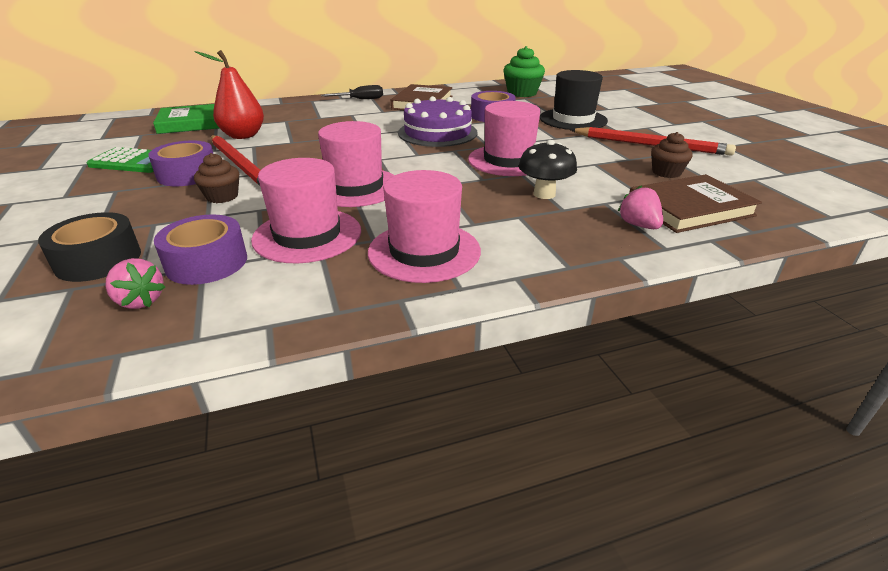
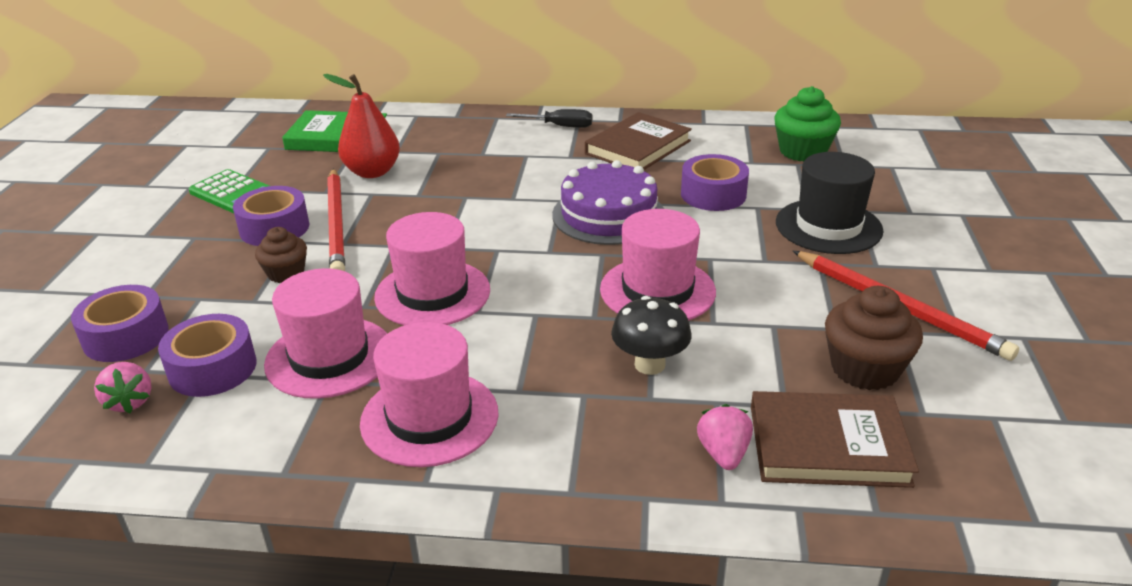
camera: 25 degrees right, 0 degrees up
black tape [38,212,141,282] -> purple tape [71,285,169,362]
brown cupcake [651,132,693,178] -> brown cupcake [825,286,923,390], size x1.57

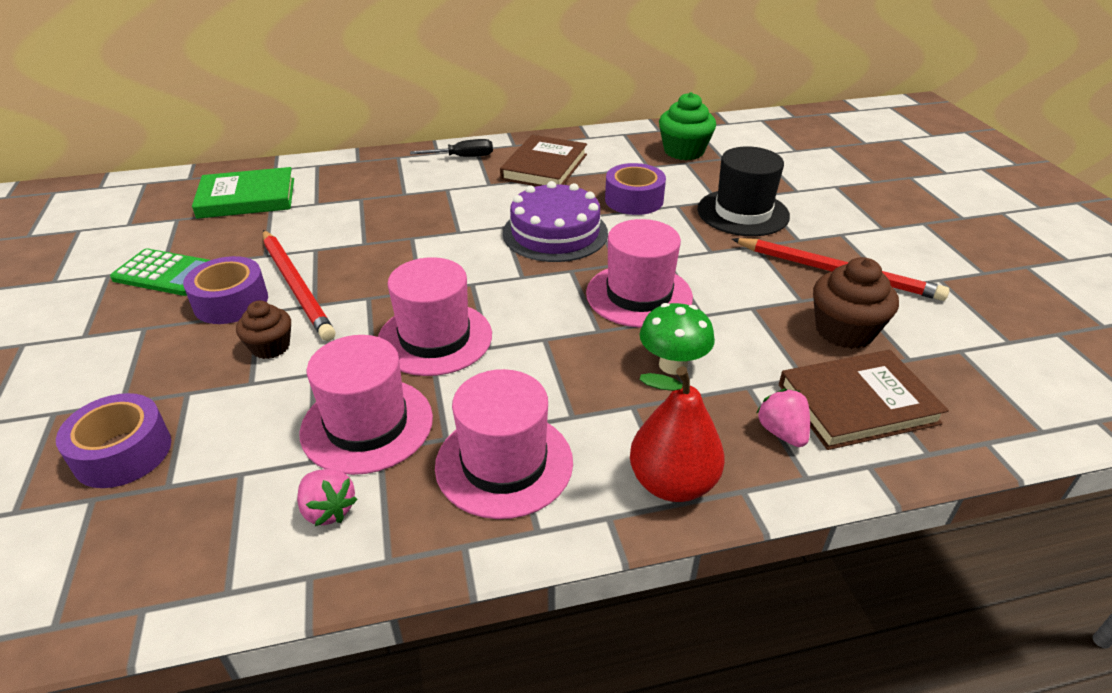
camera: 20 degrees left, 5 degrees up
pink strawberry [94,362,151,413] -> pink strawberry moved to [297,469,358,526]
purple tape [158,314,256,397] -> none
red pear [323,74,400,178] -> red pear moved to [630,366,725,502]
black mushroom [611,296,691,375] -> green mushroom [640,303,715,375]

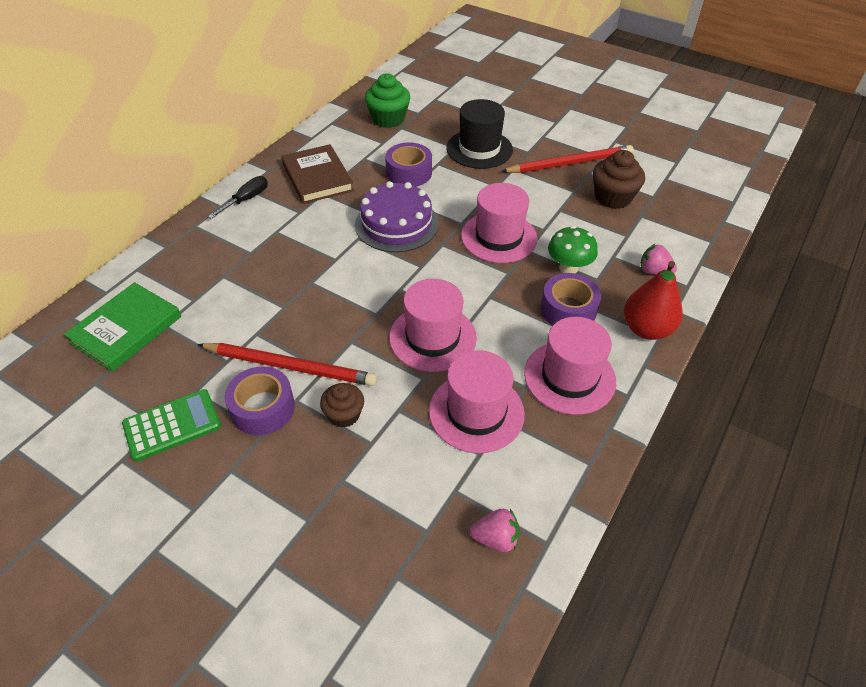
camera: 45 degrees left, 10 degrees up
purple tape [56,393,171,488] -> purple tape moved to [541,273,601,325]
pink strawberry [297,469,358,526] -> pink strawberry moved to [470,509,520,552]
brown book [779,350,949,450] -> none

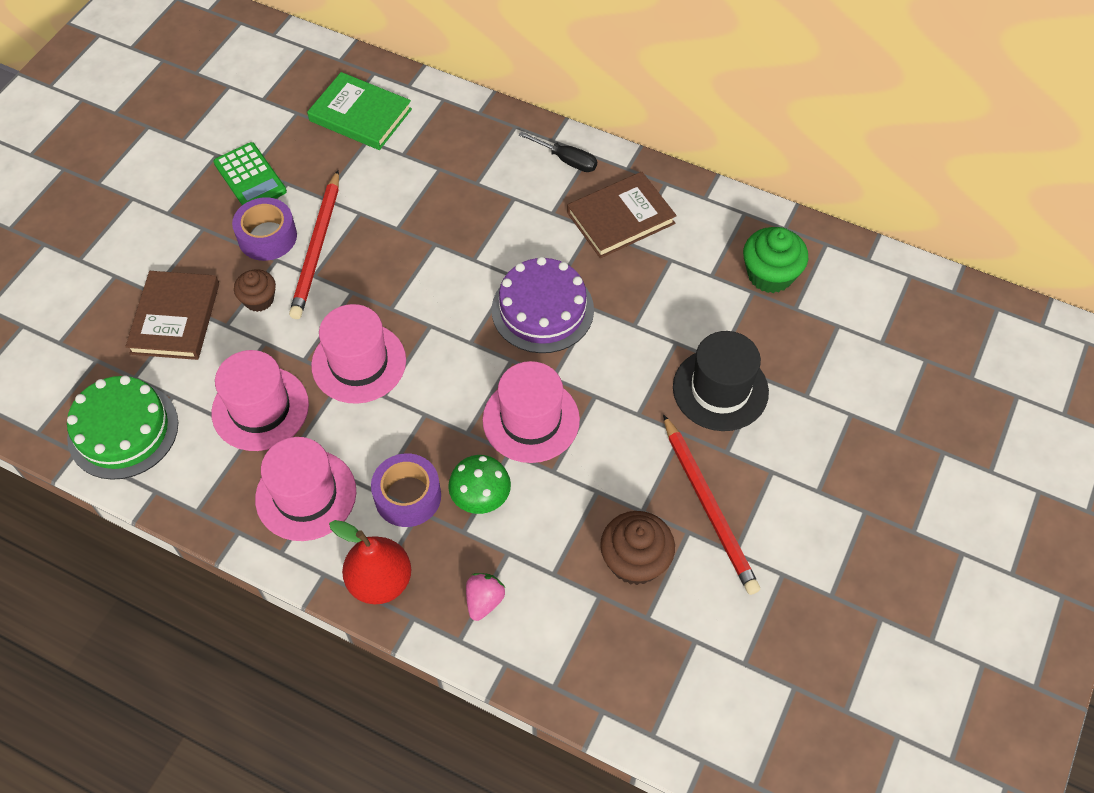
camera: 85 degrees right, 10 degrees up
purple tape [385,142,432,186] -> none
pink strawberry [470,509,520,552] -> green cake [67,375,178,480]
none -> brown book [125,271,219,360]

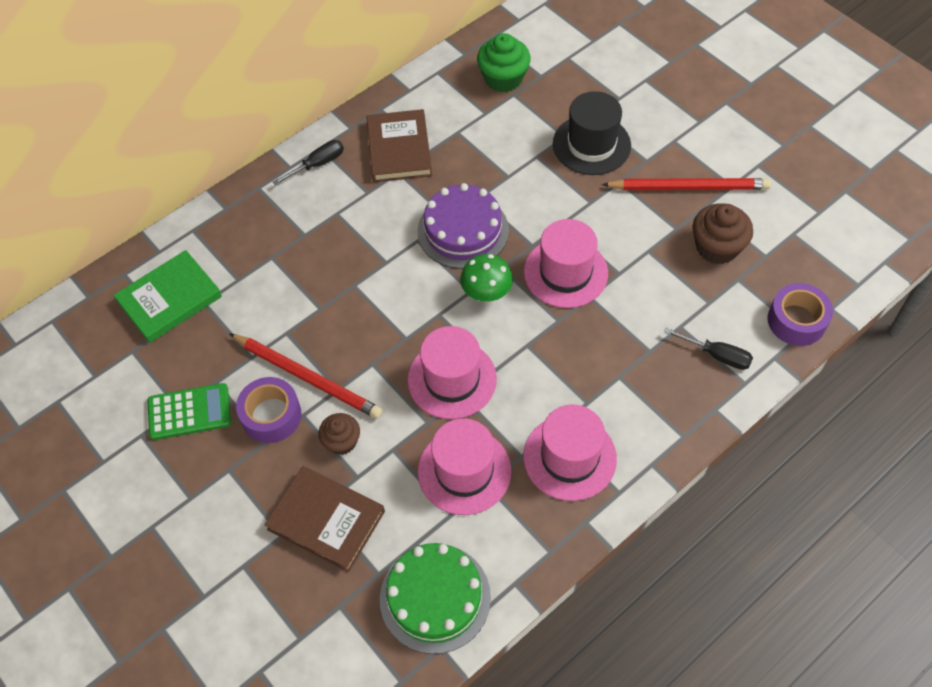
camera: 65 degrees left, 0 degrees up
red pear [329,520,411,604] -> none
purple tape [371,453,441,527] -> purple tape moved to [767,283,833,346]
green mushroom [448,455,511,514] -> green mushroom moved to [460,254,513,302]
pink strawberry [466,573,505,621] -> black screwdriver [664,328,753,370]

